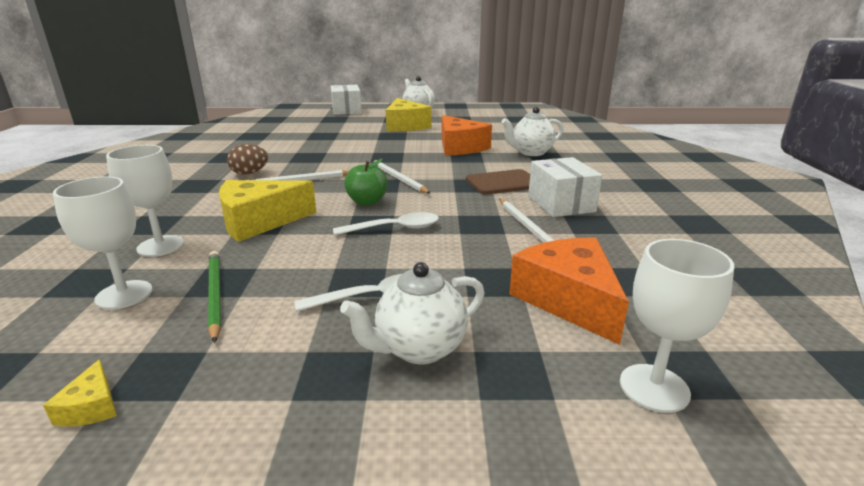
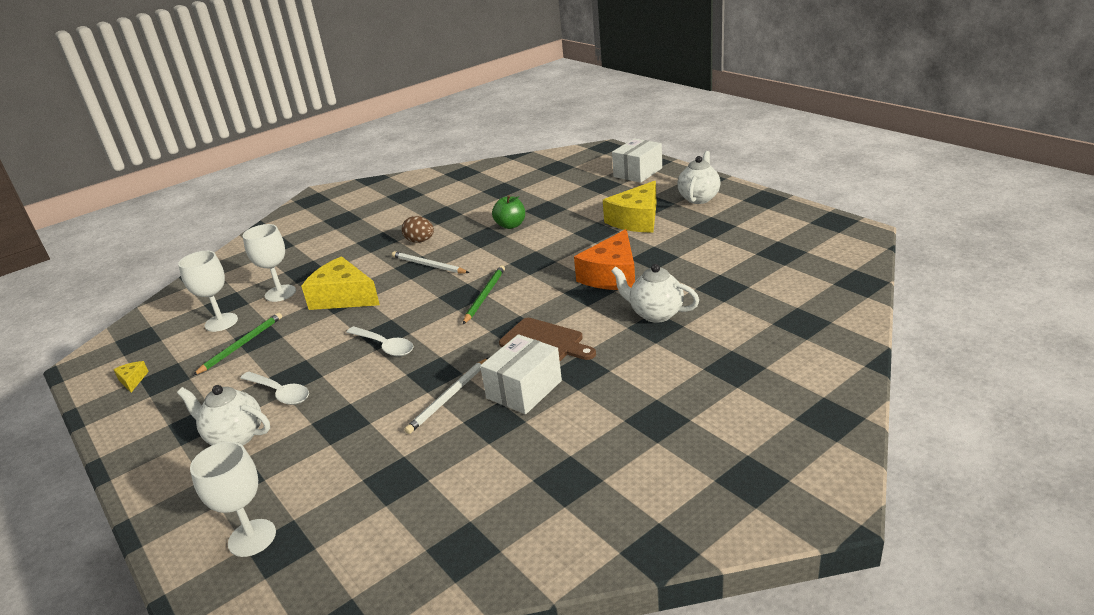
camera: 55 degrees right, 5 degrees up
yellow cheese [43,359,117,426] -> yellow cheese turned 120 degrees clockwise [113,361,149,392]
green apple [344,159,388,206] -> green apple moved to [492,195,525,229]
white pencil [374,160,431,194] -> green pencil [463,265,505,324]
orange cheese [509,238,629,345] -> none

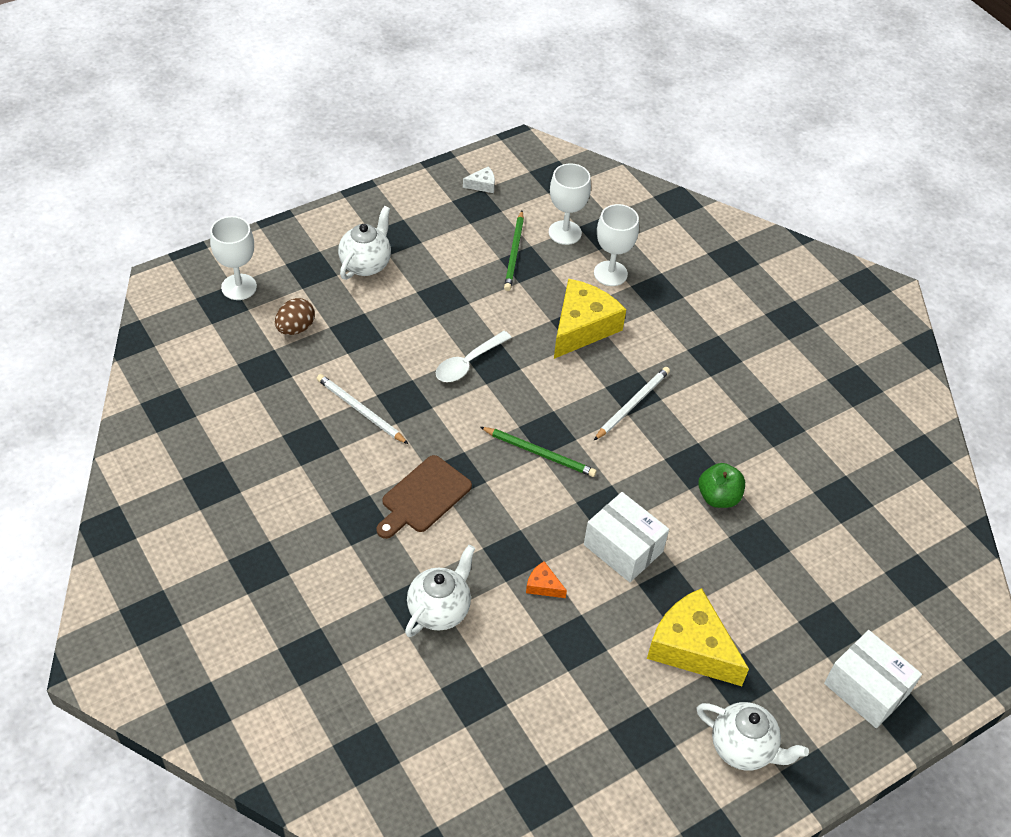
camera: 90 degrees right, 20 degrees up
yellow cheese [113,361,149,392] -> white cheese [463,167,495,193]
green pencil [193,313,282,376] -> green pencil turned 60 degrees clockwise [504,211,524,291]
white spoon [240,372,309,405] -> none
brown egg [402,216,434,243] -> brown egg moved to [275,298,315,335]
white box [480,334,562,414] -> white box moved to [584,492,669,582]
orange cheese [574,229,635,290] -> orange cheese [526,561,567,598], size x0.42

